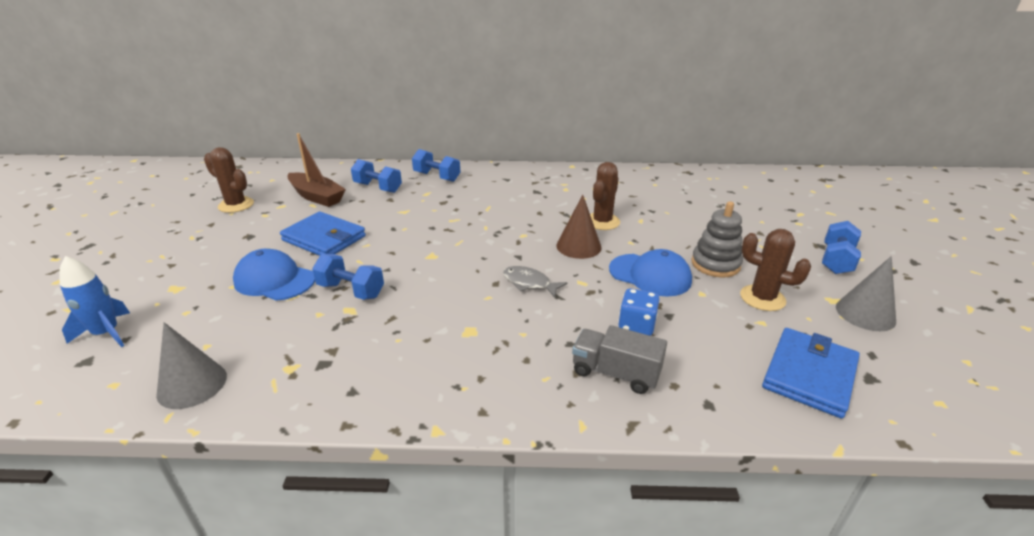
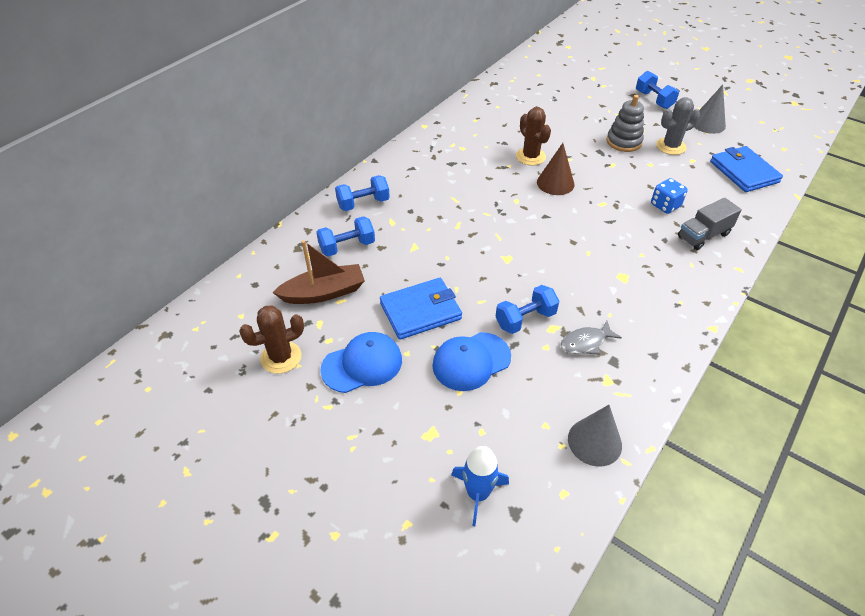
camera: 55 degrees left, 15 degrees up
grey fish [503,266,567,298] -> grey fish moved to [561,321,622,354]
blue cap [609,249,692,297] -> blue cap moved to [320,332,402,393]
brown cactus [740,229,811,311] -> grey cactus [656,97,700,155]

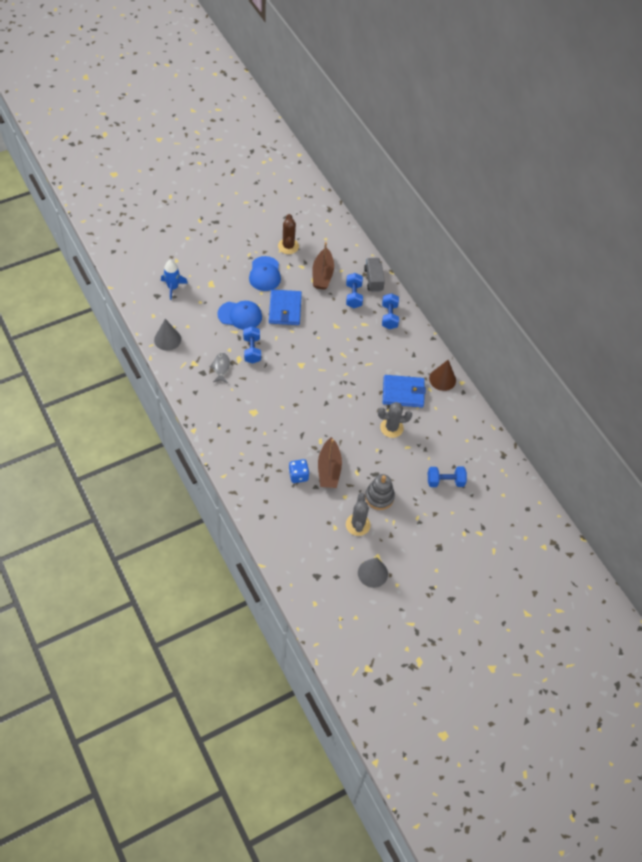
camera: 110 degrees right, 10 degrees up
blue cap [432,332,511,391] -> blue cap turned 105 degrees clockwise [217,301,262,330]
brown cactus [516,107,551,165] -> grey cactus [378,402,412,438]
brown cone [537,143,574,195] -> brown cone moved to [429,360,456,391]
blue dumbbell [636,71,679,109] -> blue dumbbell moved to [428,467,467,487]
grey truck [678,198,742,250] -> grey truck moved to [364,258,385,292]
blue wallet [710,146,783,192] -> blue wallet moved to [383,375,426,408]
none -> brown boat [318,437,342,488]

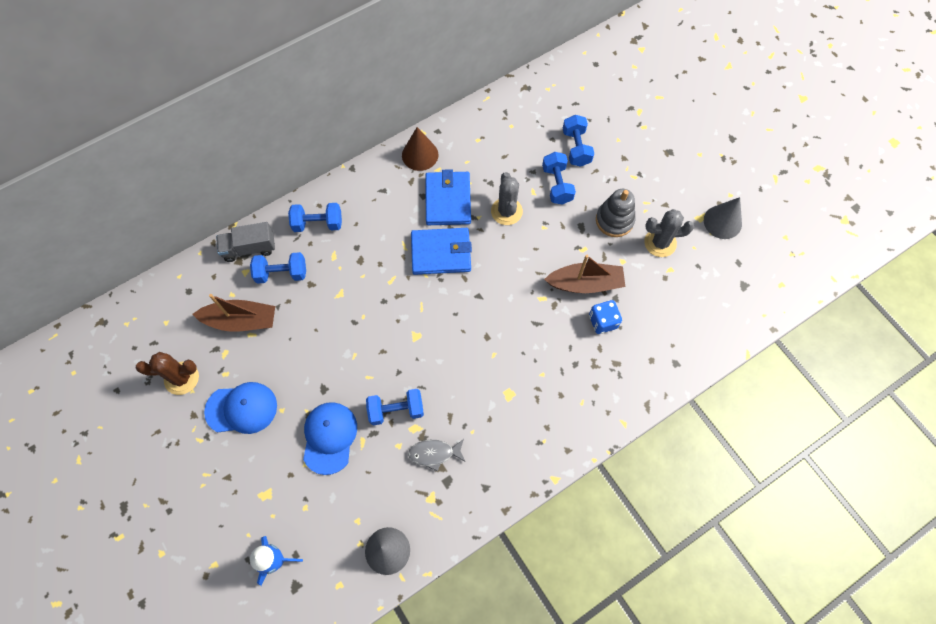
camera: 90 degrees left, 10 degrees up
blue wallet [269,289,302,325] -> blue wallet moved to [411,228,472,275]
none -> blue dumbbell [542,152,576,205]

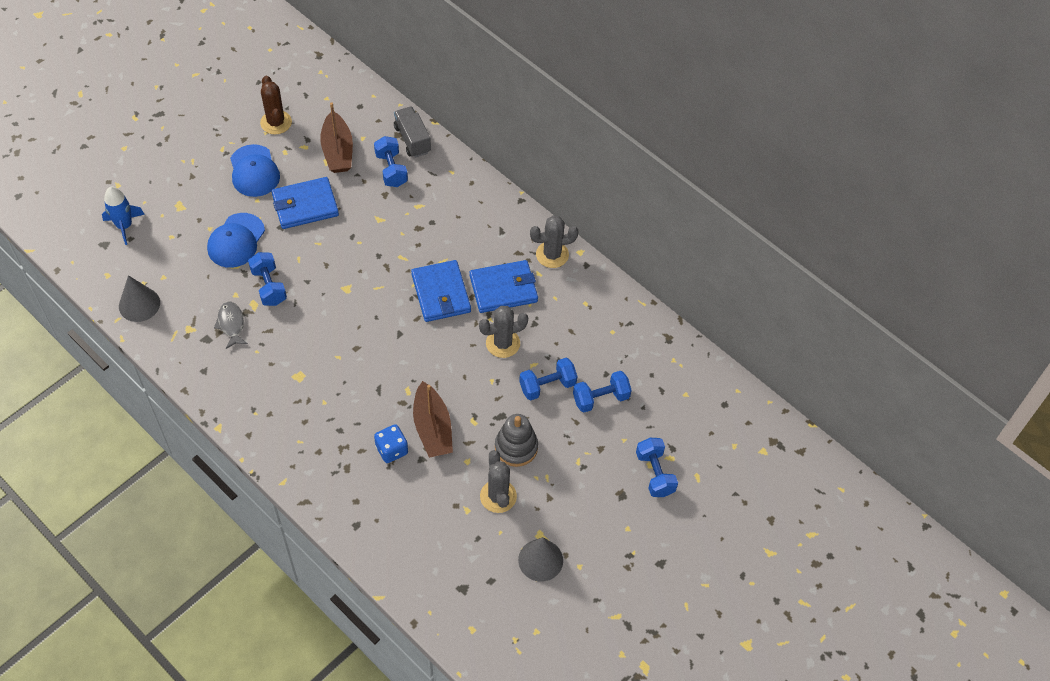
camera: 75 degrees right, 10 degrees down
blue dumbbell [288,203,342,232] -> blue dumbbell moved to [636,438,678,497]
blue cap [303,402,357,475] -> blue cap turned 120 degrees clockwise [207,213,265,268]
brown cone [402,127,438,171] -> grey cactus [530,215,579,268]
none -> blue wallet [271,177,339,229]

